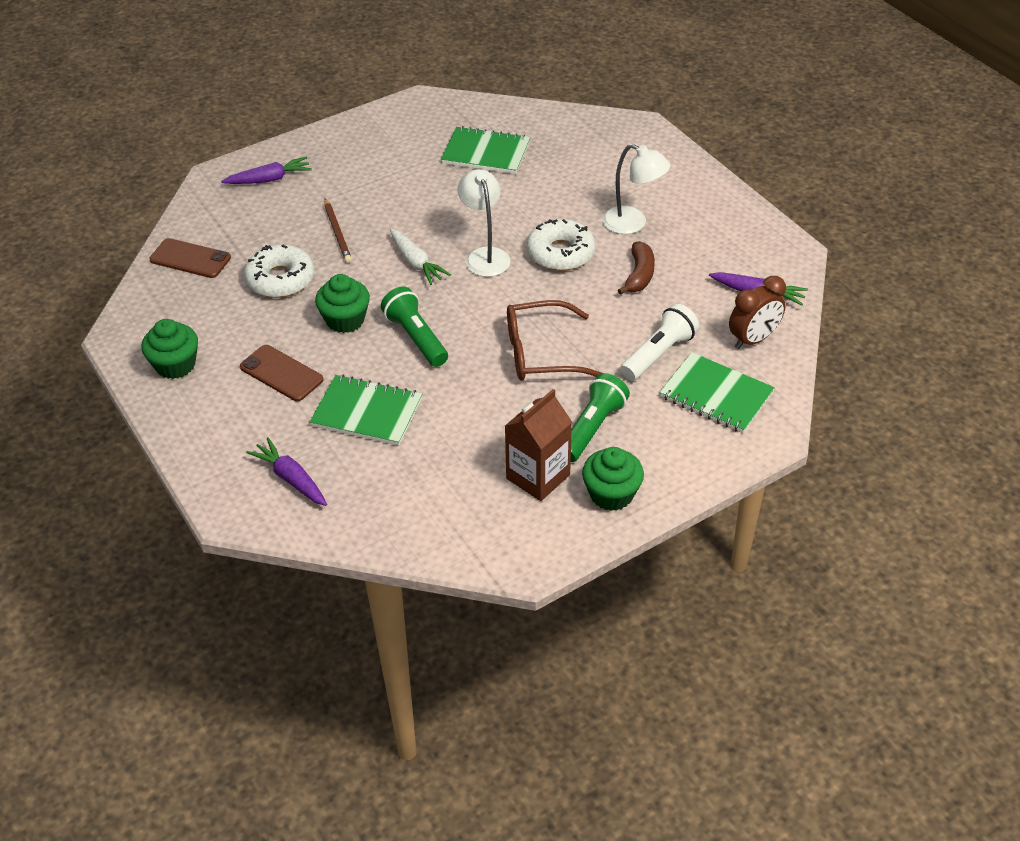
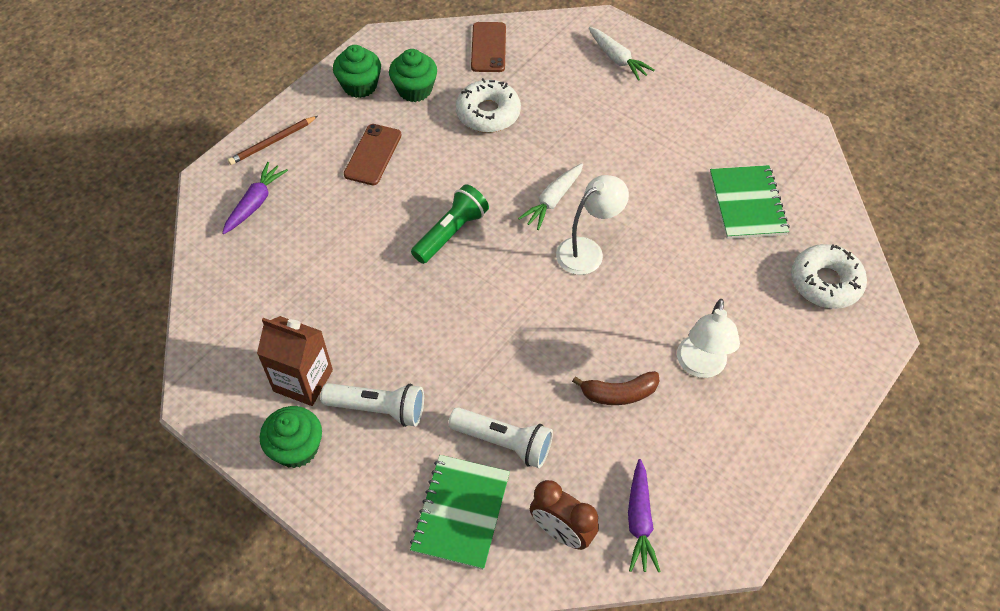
camera: 70 degrees right, 10 degrees up
purple carrot [221,157,312,184] -> white carrot [589,27,654,81]
green notebook [310,375,422,446] -> none
green cupcake [315,274,370,333] -> green cupcake moved to [389,49,437,102]
brown pencil [324,198,352,263] -> brown pencil moved to [228,116,318,165]
brown glasses [507,300,601,381] -> none
white donut [527,219,596,271] -> white donut moved to [791,244,867,309]
green flashlight [571,373,630,462] -> white flashlight [320,383,424,427]

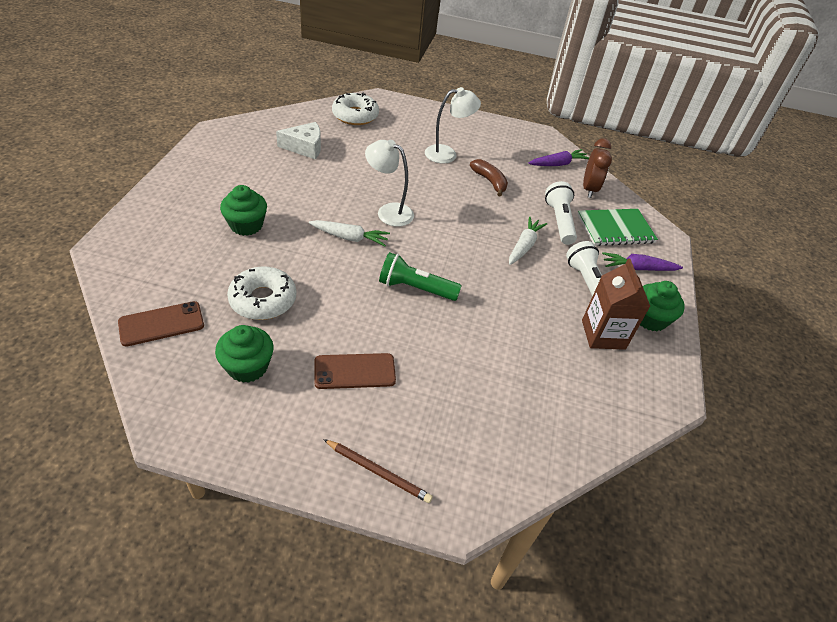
camera: 120 degrees left, 10 degrees down
purple carrot [222,162,288,234] -> purple carrot moved to [602,252,683,271]
green cupcake [333,45,381,98] -> green cupcake moved to [220,185,267,236]
white carrot [589,27,654,81] -> white carrot moved to [509,216,548,265]
green notebook [710,165,790,239] -> white cheese [276,122,321,159]

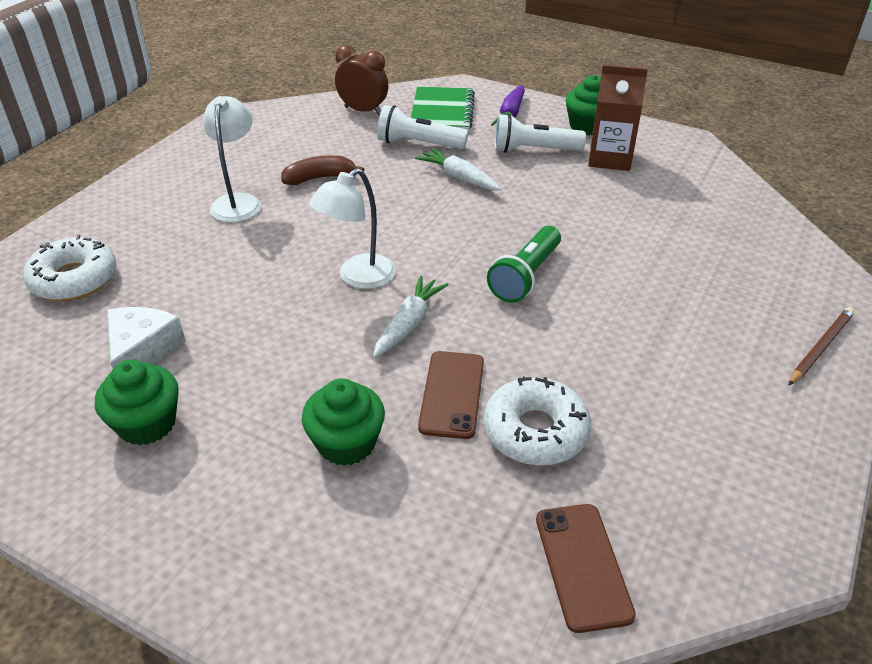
camera: 70 degrees left, 5 degrees down
green cupcake [215,325,274,383] -> green cupcake moved to [95,360,179,445]
brown phone [314,353,396,389] -> brown phone moved to [418,351,484,439]
purple carrot [529,149,589,166] -> none

